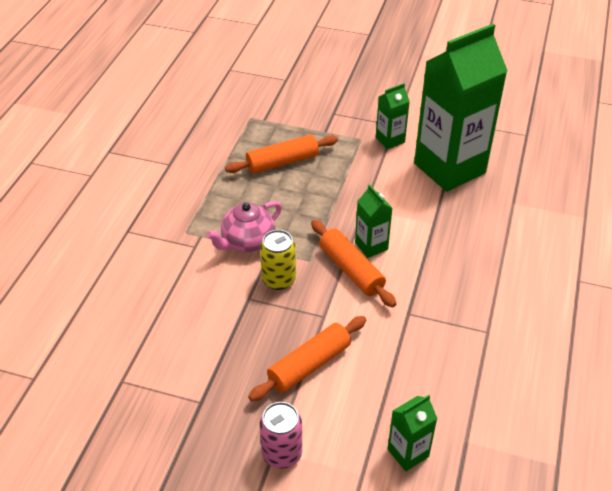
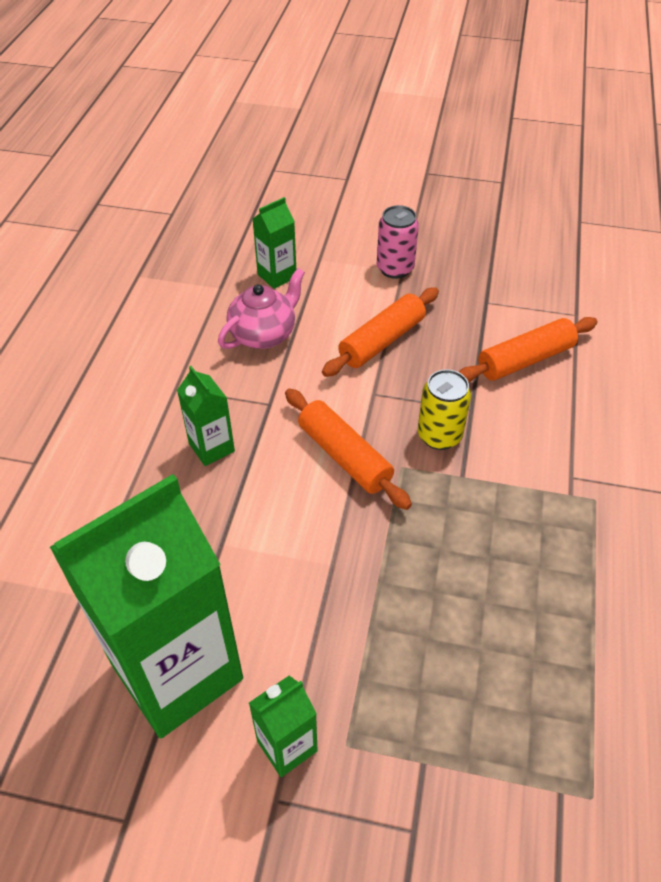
camera: 175 degrees right, 5 degrees up
pink teapot [206,201,282,252] -> pink teapot moved to [218,268,305,349]
orange rolling pin [225,135,338,174] -> orange rolling pin moved to [459,317,598,382]
green carton [355,184,393,258] -> green carton moved to [177,366,235,466]

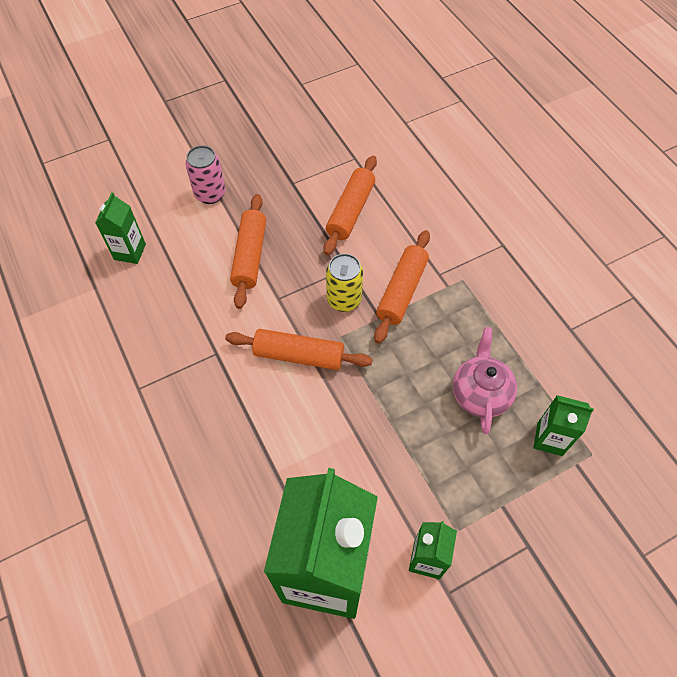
camera: 40 degrees left, 10 degrees up
green carton [177,366,235,466] -> green carton moved to [534,395,594,456]
pink teapot [218,268,305,349] -> pink teapot moved to [453,327,517,434]
none -> orange rolling pin [374,230,430,343]

